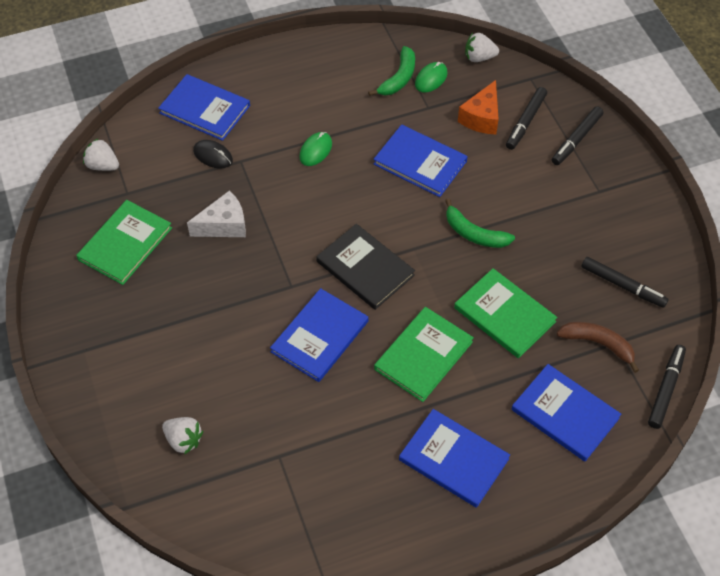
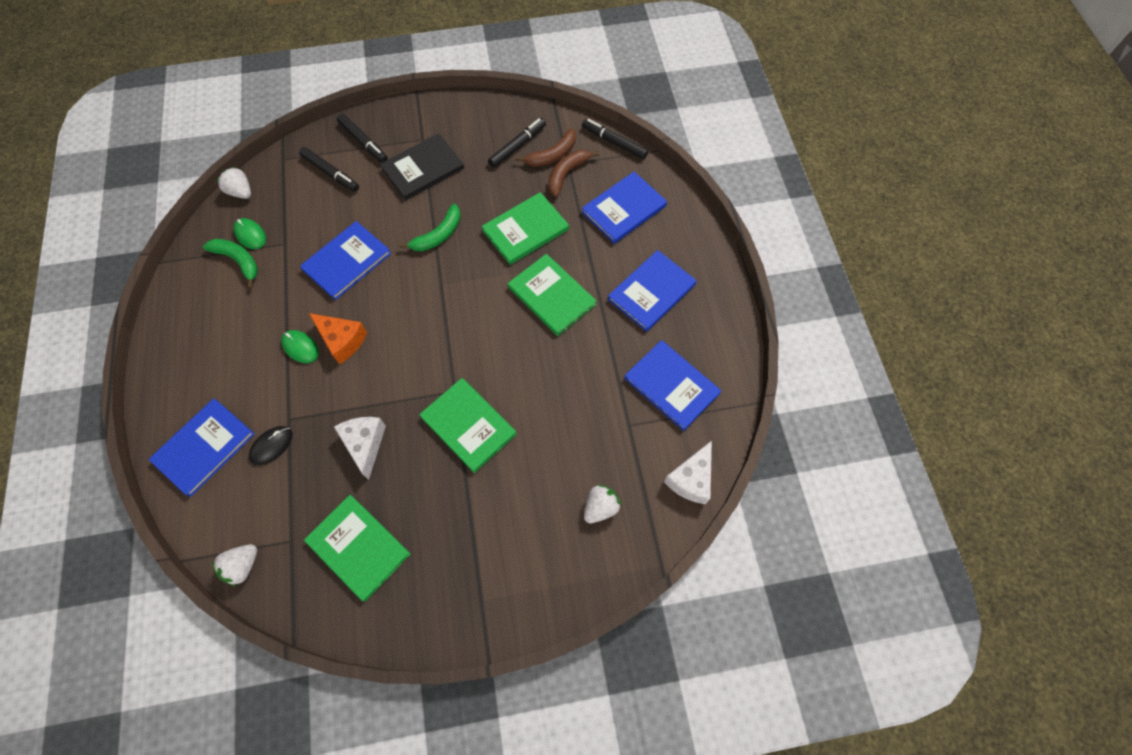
camera: 80 degrees left, 10 degrees up
blue book [270,288,368,382] -> blue book moved to [624,340,721,431]
black book [316,224,415,310] -> black book moved to [380,133,464,200]
orange cheese [458,80,499,134] -> orange cheese moved to [309,313,367,364]
white strawberry [465,33,499,62] -> white strawberry turned 120 degrees clockwise [217,167,251,199]
none -> green book [419,378,517,473]
none -> brown banana [515,128,576,167]
none -> white cheese [664,441,712,504]

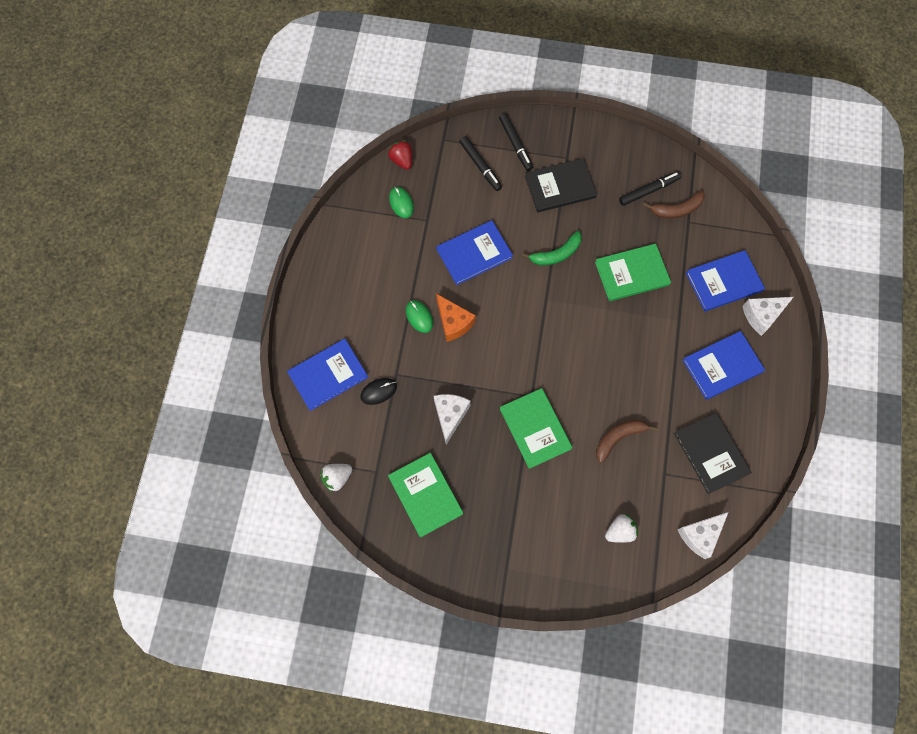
camera: 20 degrees right, 5 degrees up
green banana [203,239,258,288] -> none
white strawberry [217,167,251,199] -> red strawberry [388,140,412,170]
green book [508,254,597,336] -> none
brown banana [548,150,600,197] -> brown banana moved to [596,419,657,463]
black marker [582,119,648,159] -> none
blue book [624,340,721,431] -> black book [674,412,752,494]
none -> white cheese [743,297,794,336]

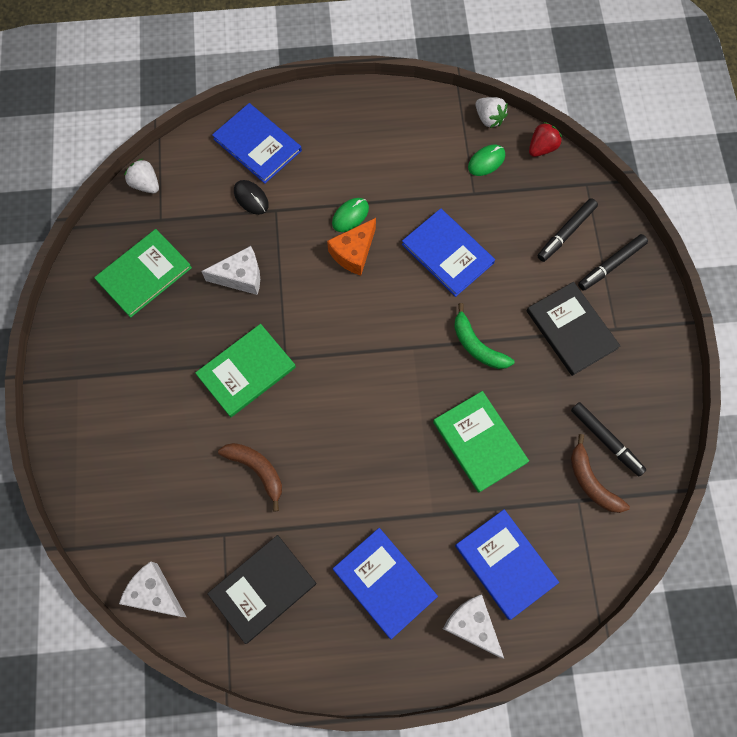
camera: 75 degrees right, 0 degrees up
white strawberry [605,514,638,543] -> white strawberry moved to [475,97,508,128]

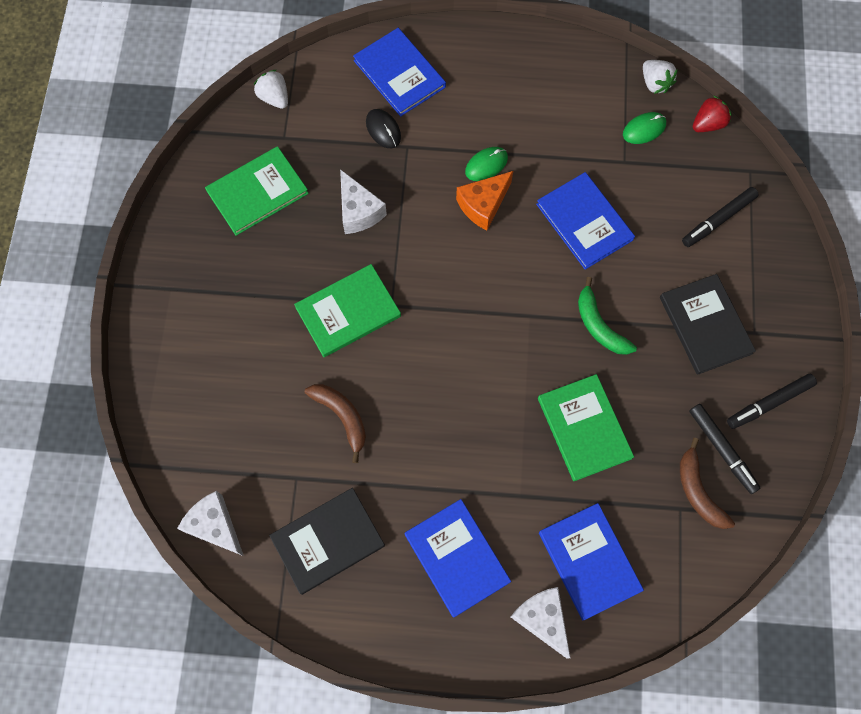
camera: 10 degrees right, 0 degrees up
white cheese [201,246,260,295] -> white cheese turned 60 degrees clockwise [340,169,387,234]
black marker [578,234,648,291] -> black marker moved to [727,374,817,429]

